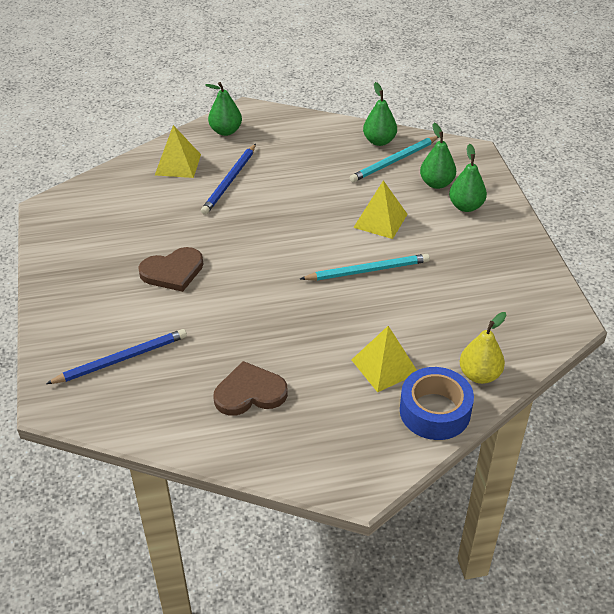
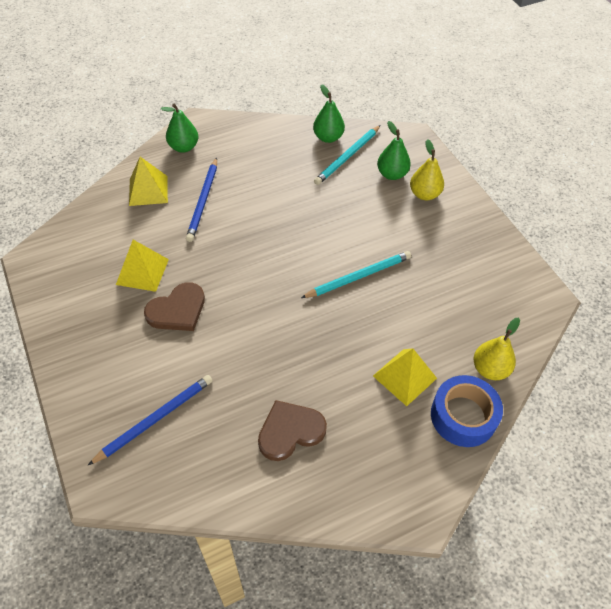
camera: 15 degrees left, 10 degrees up
yellow pyramid [353,180,407,239] -> yellow pyramid moved to [116,240,169,292]
green pear [449,144,487,212] -> yellow pear [410,139,444,200]

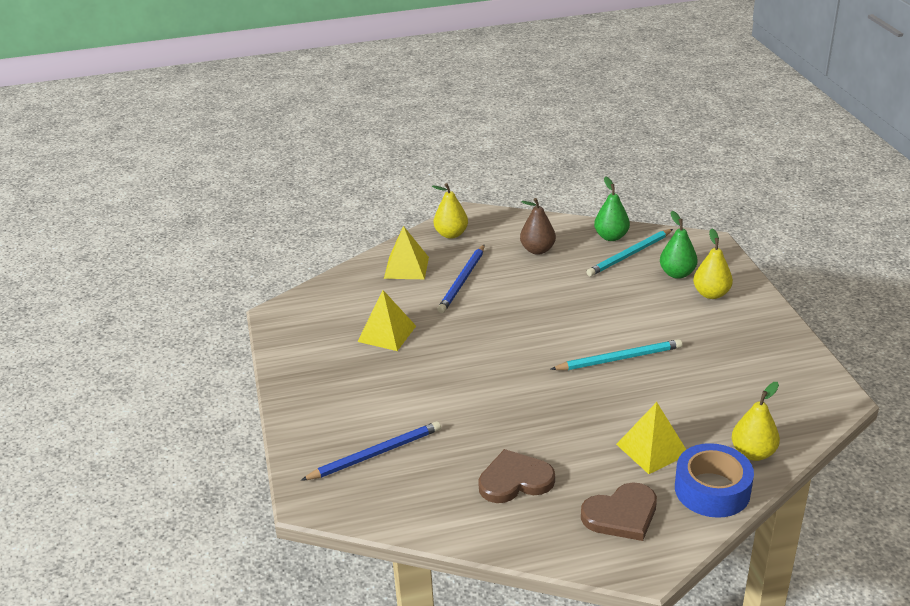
camera: 15 degrees right, 20 degrees down
brown heart [144,282,205,331] -> brown heart moved to [581,482,657,541]
green pear [161,104,198,153] -> yellow pear [432,183,468,239]
none -> brown pear [520,198,556,255]

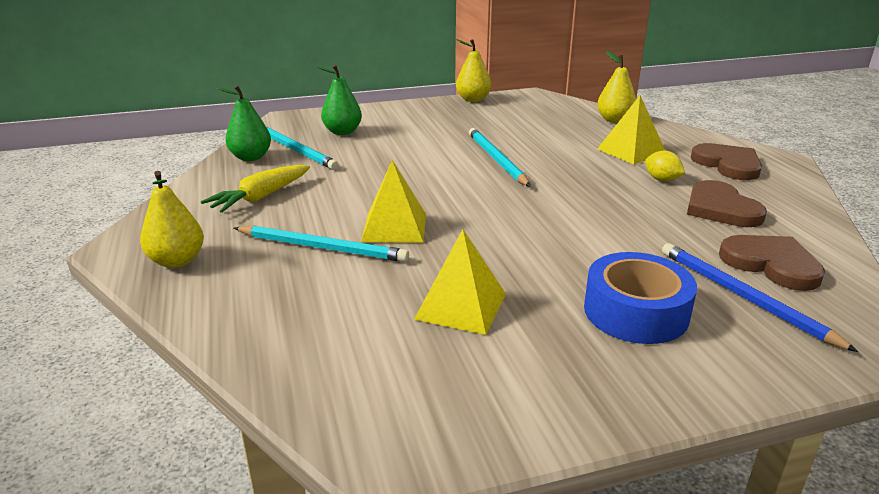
camera: 95 degrees left, 5 degrees down
yellow pyramid [384,226,429,279] -> yellow pyramid moved to [361,160,426,243]
blue pencil [437,244,485,313] -> turquoise pencil [234,225,409,262]
brown pear [520,198,556,255] -> yellow carrot [201,165,310,213]
blue tape [675,443,754,518] -> blue tape moved to [584,252,697,344]
yellow pear [693,229,733,299] -> yellow pear moved to [456,39,491,102]
none -> yellow lemon [645,151,685,181]
none -> brown heart [719,235,825,291]

